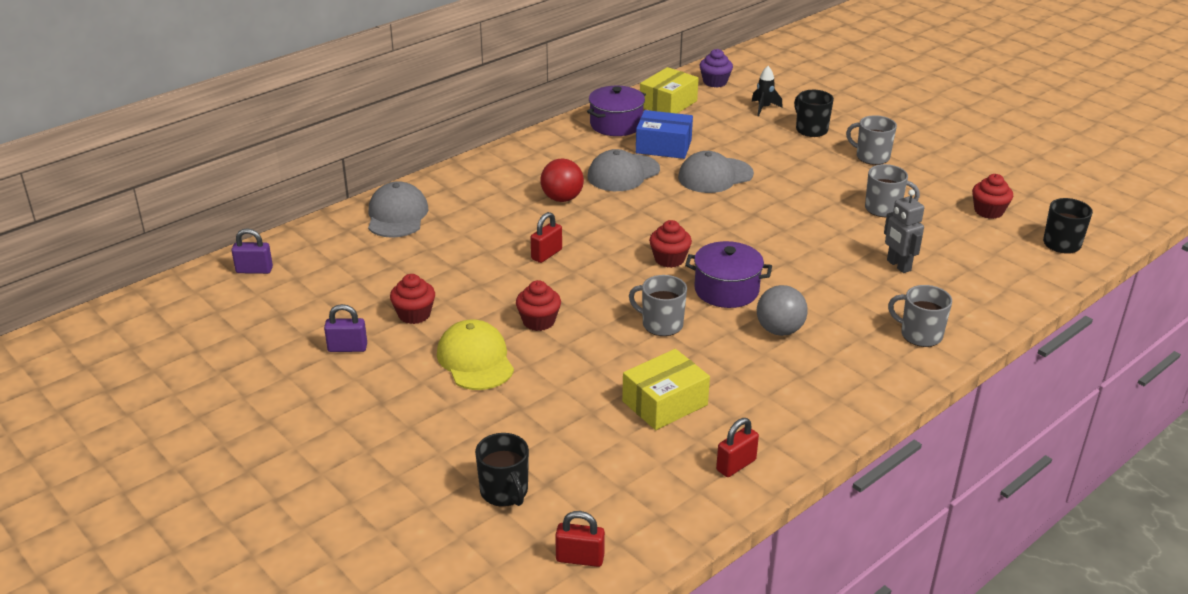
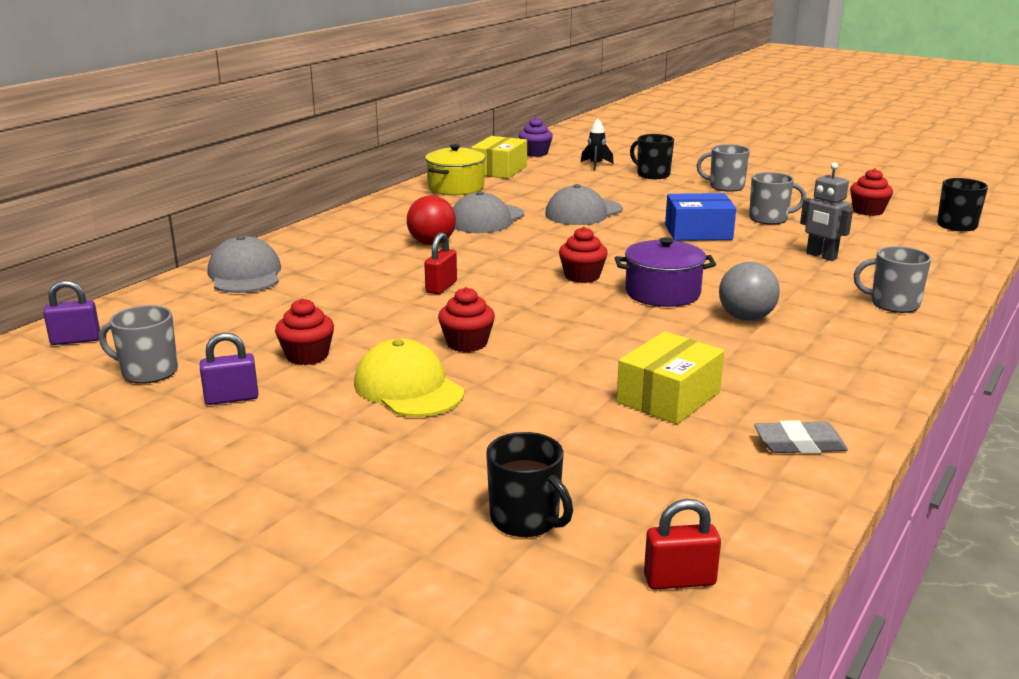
camera: 15 degrees left, 10 degrees down
purple pot [587,86,646,136] -> yellow pot [425,144,486,195]
grey mug [629,275,687,336] -> grey mug moved to [99,305,178,384]
blue box [636,110,693,159] -> blue box moved to [665,193,736,241]
red padlock [716,418,759,477] -> grey eraser [754,420,848,454]

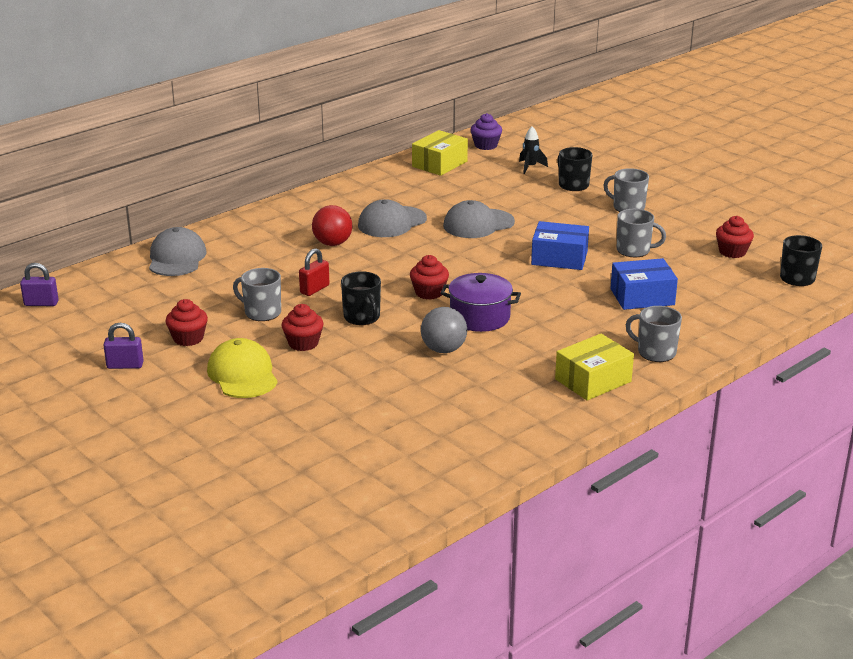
camera: 15 degrees right, 5 degrees up
grey mug [99,305,178,384] -> grey mug moved to [233,268,281,321]
yellow pot [425,144,486,195] -> none
black mug [486,432,573,537] -> black mug moved to [341,271,381,325]
yellow box [617,331,724,424] -> yellow box moved to [555,334,634,401]
red padlock [644,499,721,590] -> none
grey ball [719,262,780,321] -> grey ball moved to [421,307,467,353]
grey eraser [754,420,848,454] -> none
grey robot [800,163,853,261] -> blue box [610,258,678,310]

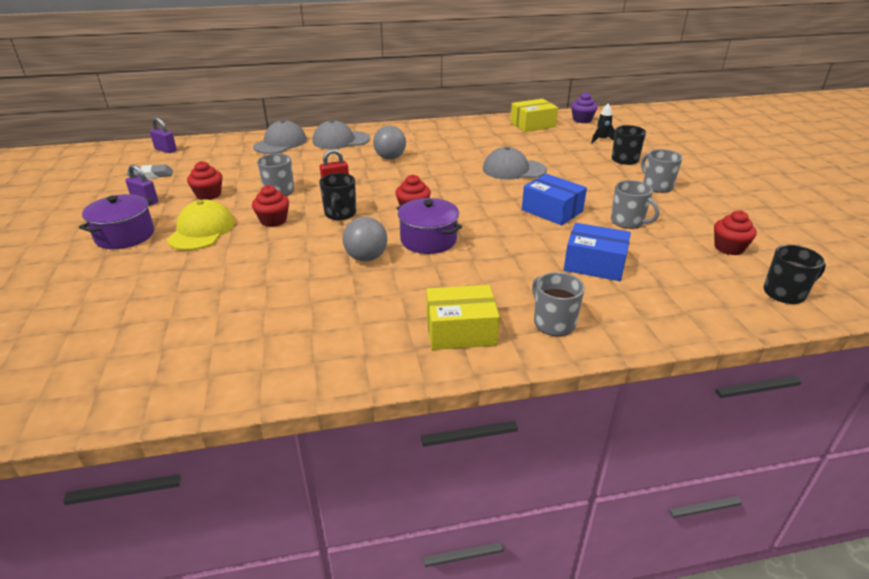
camera: 30 degrees right, 5 degrees up
red ball [312,205,352,246] -> grey ball [373,125,406,159]
grey cap [358,199,427,237] -> grey cap moved to [313,120,370,149]
none -> purple pot [79,194,154,249]
none -> grey eraser [127,164,173,179]

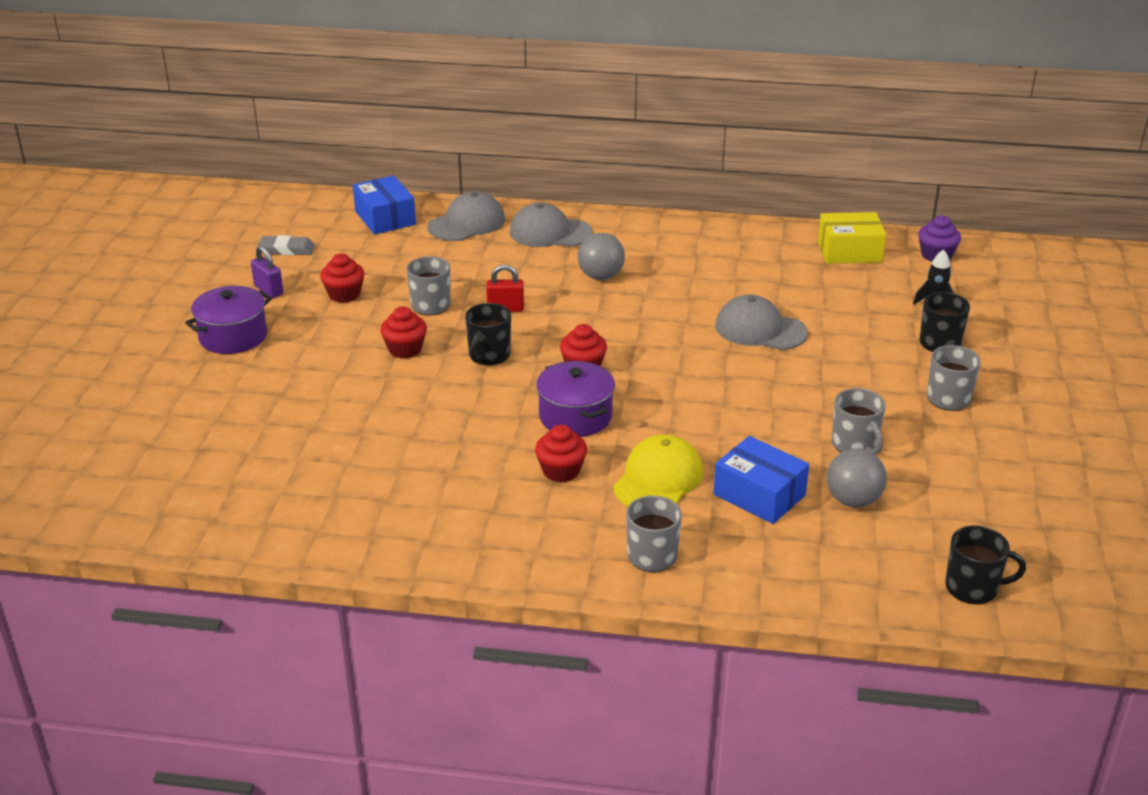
camera: 20 degrees right, 0 degrees up
purple padlock [150,117,177,153] -> none
yellow cap [167,200,235,250] -> yellow cap moved to [613,435,703,507]
grey ball [343,217,387,261] -> grey ball moved to [827,449,887,508]
yellow box [426,285,500,350] -> none
blue box [522,174,587,225] -> blue box moved to [353,175,416,234]
red cupcake [714,211,757,255] -> red cupcake moved to [535,425,587,482]

